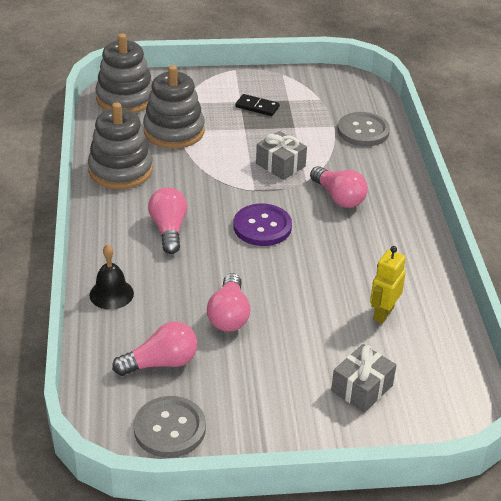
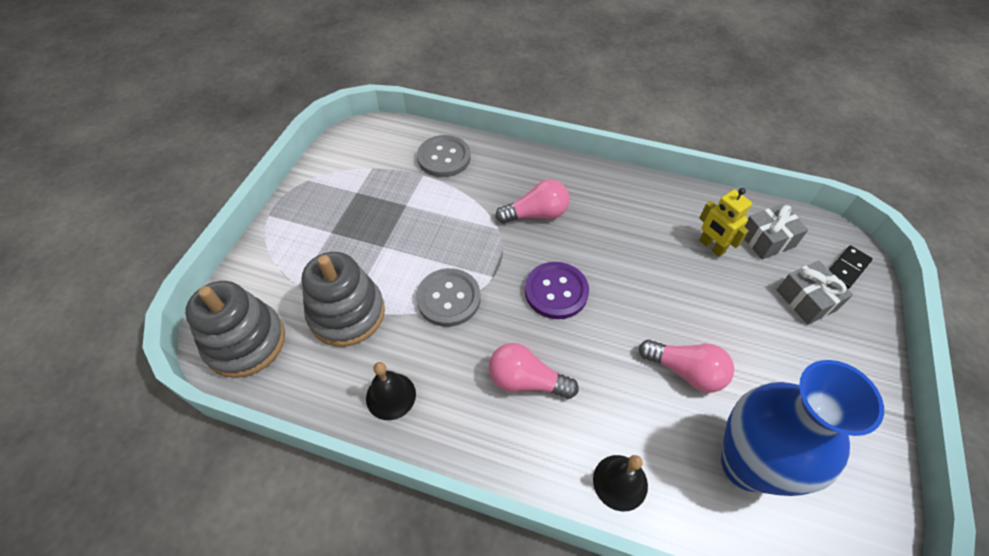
camera: 65 degrees left, 15 degrees up
grey stacking toy [88,102,153,189] -> black bell [366,362,416,420]
pink light bulb [112,321,197,376] -> blue vase [721,360,884,496]
grey button [134,396,206,458] -> grey button moved to [416,268,481,327]
black domino [235,94,280,116] -> black domino moved to [829,245,872,289]
grey gift [256,131,307,180] -> grey gift moved to [744,204,808,259]

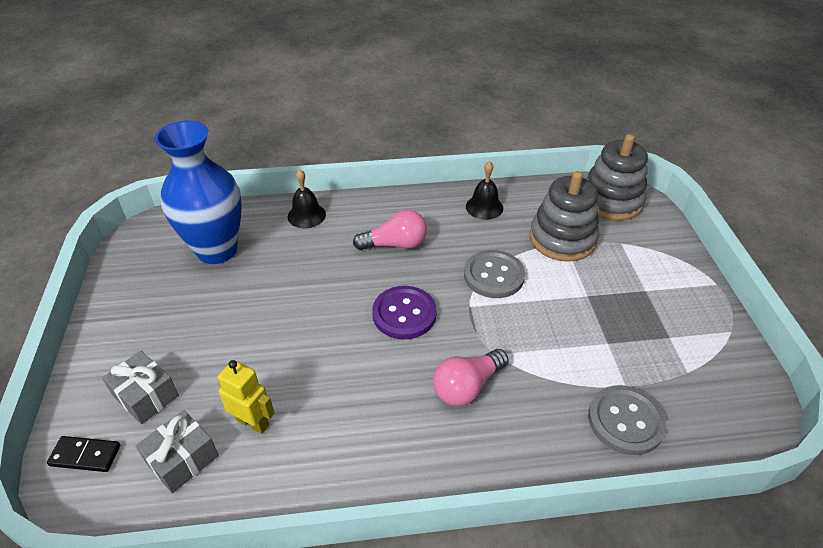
camera: 155 degrees right, 10 degrees down
pink light bulb [639,340,734,392] -> none
black domino [829,245,872,289] -> black domino turned 75 degrees clockwise [47,436,120,472]

